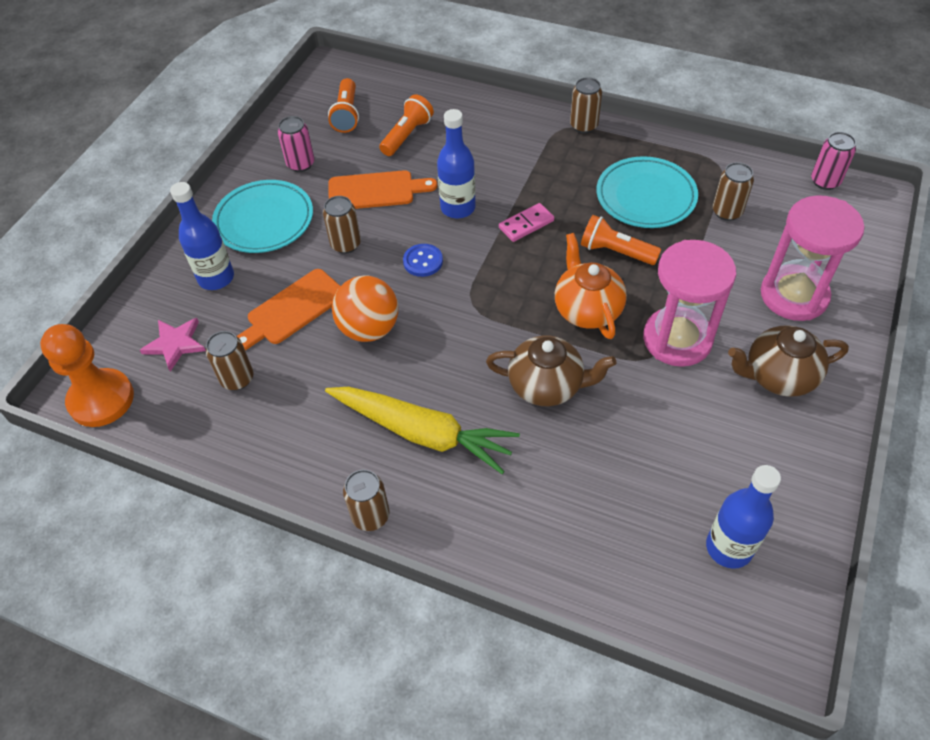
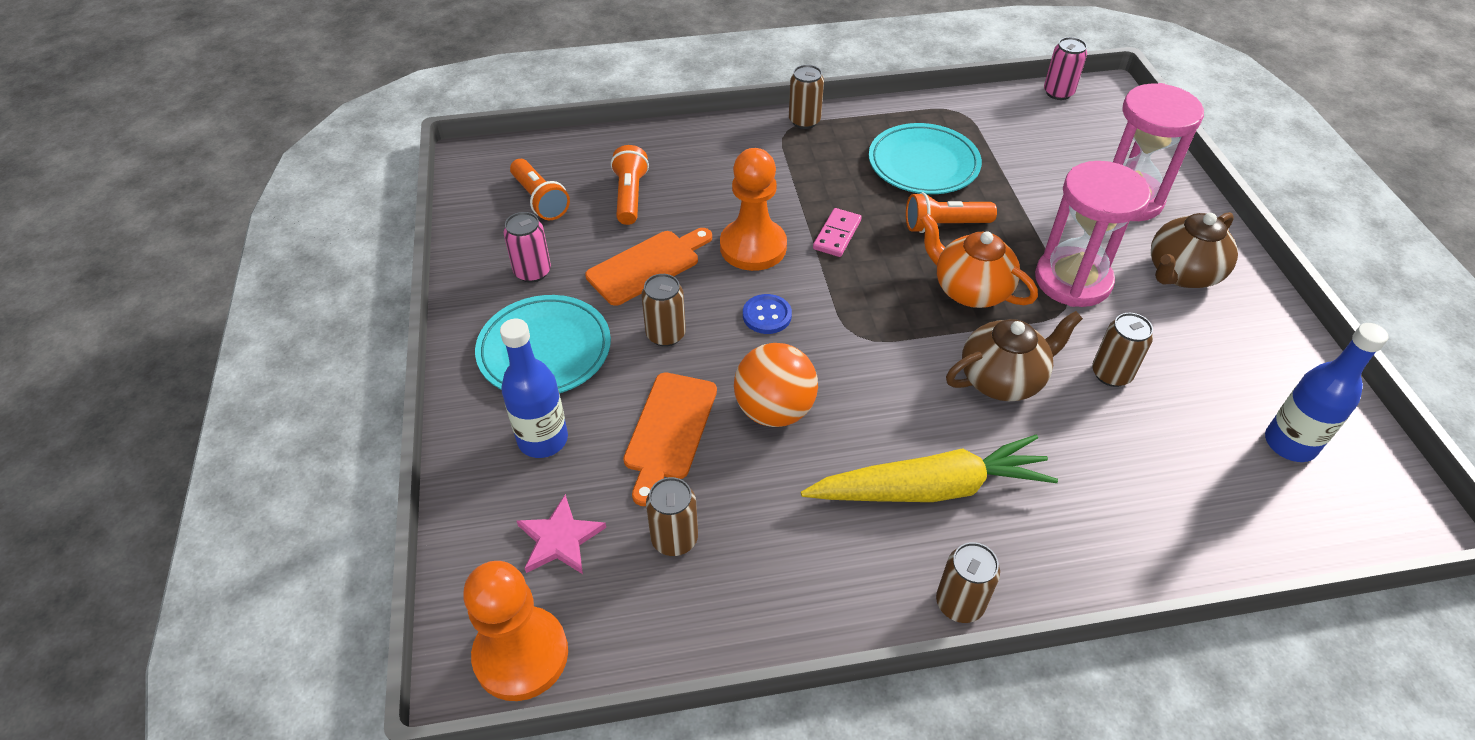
camera: 35 degrees left, 5 degrees down
blue bottle [437,109,476,218] -> orange pawn [720,148,787,271]
brown can [712,162,754,221] -> brown can moved to [1092,313,1153,387]

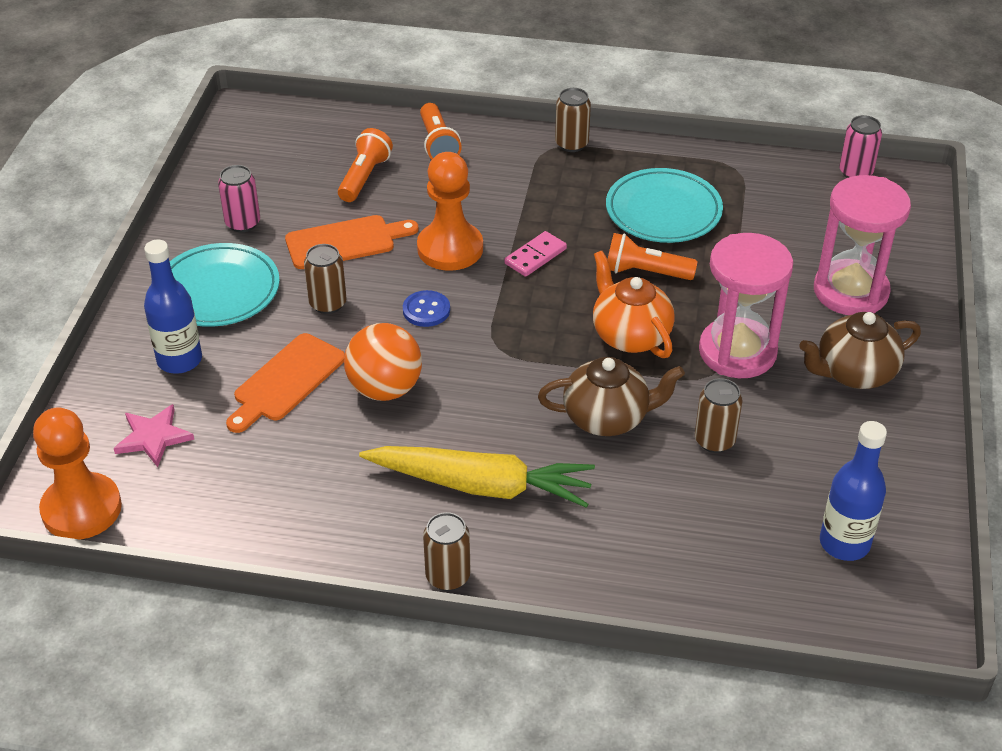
camera: 20 degrees right, 5 degrees down
orange flashlight [510,159,570,220] -> orange flashlight moved to [420,103,462,160]
brown can [646,477,698,556] -> none

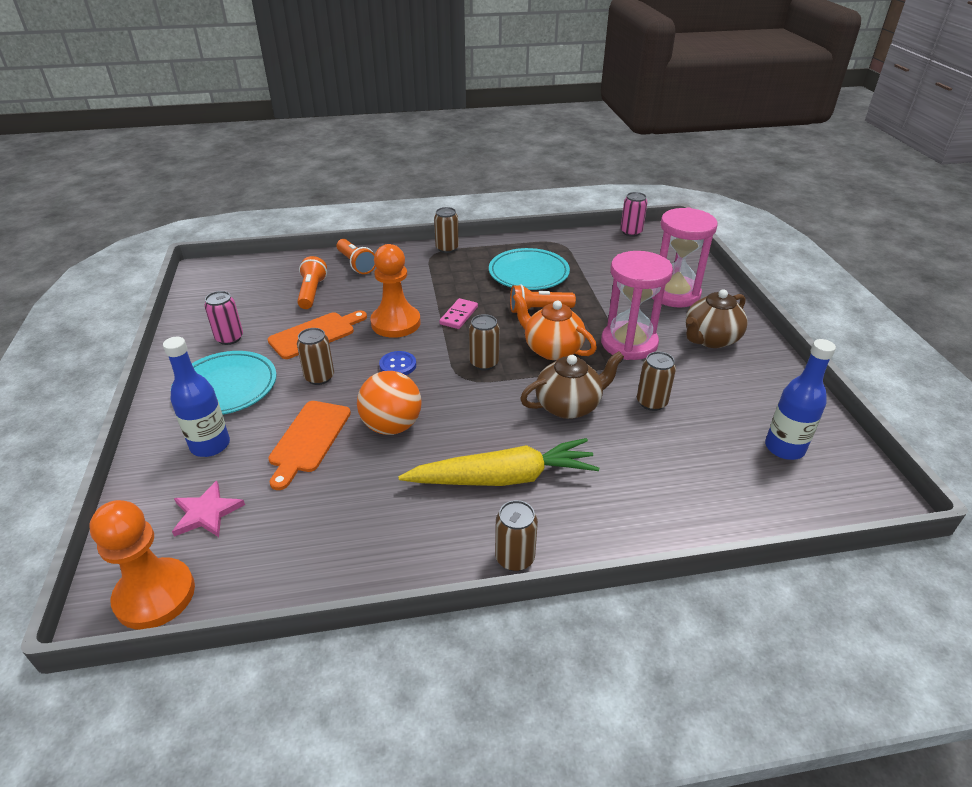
camera: 20 degrees left, 5 degrees down
none -> brown can [469,314,499,370]

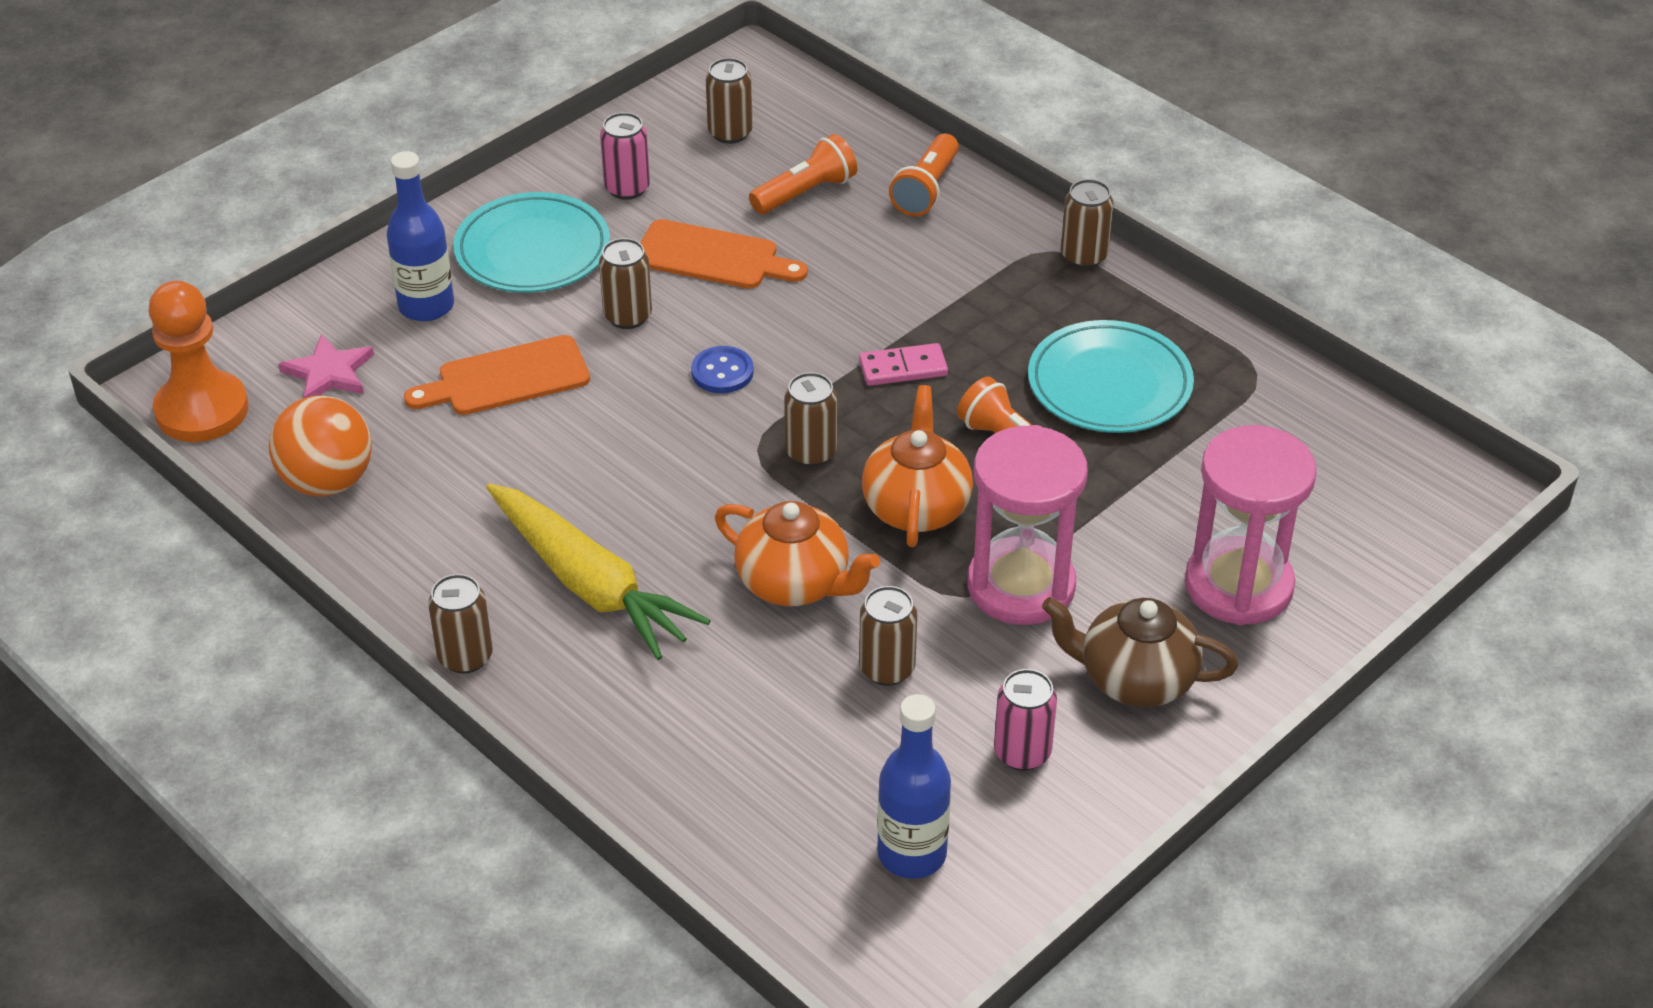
camera: 55 degrees right, 5 degrees up
orange ball [357,371,422,435] -> orange ball moved to [269,395,372,497]
orange pawn [370,244,421,338] -> none
brown teapot [520,351,624,419] -> orange teapot [715,501,880,606]
pink can [621,192,647,237] -> pink can moved to [994,669,1057,771]
none -> brown can [706,58,753,144]

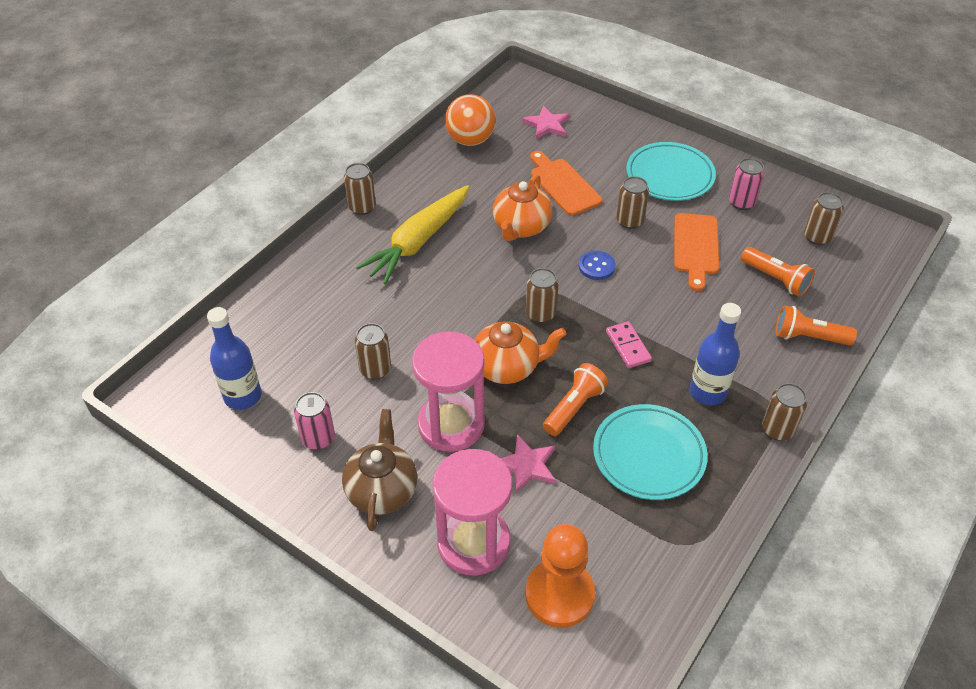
camera: 80 degrees right, 5 degrees up
orange pawn [148,281,249,442] -> orange pawn moved to [525,524,595,628]
blue bottle [387,151,454,321] -> blue bottle moved to [690,303,741,405]
orange teapot [715,501,880,606] -> orange teapot moved to [493,174,552,241]
none -> pink star [500,434,556,493]

